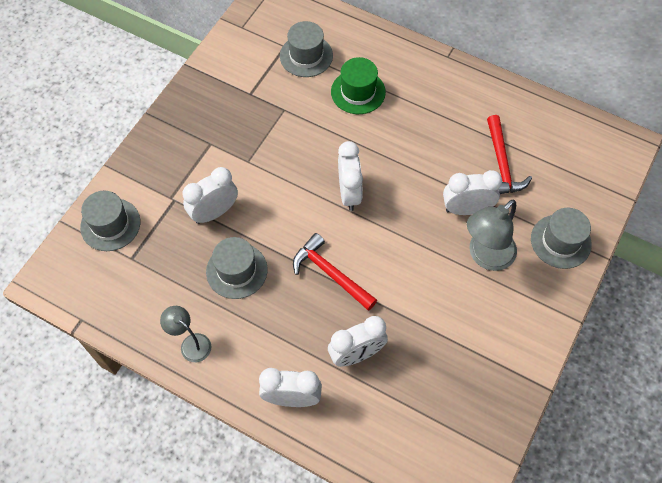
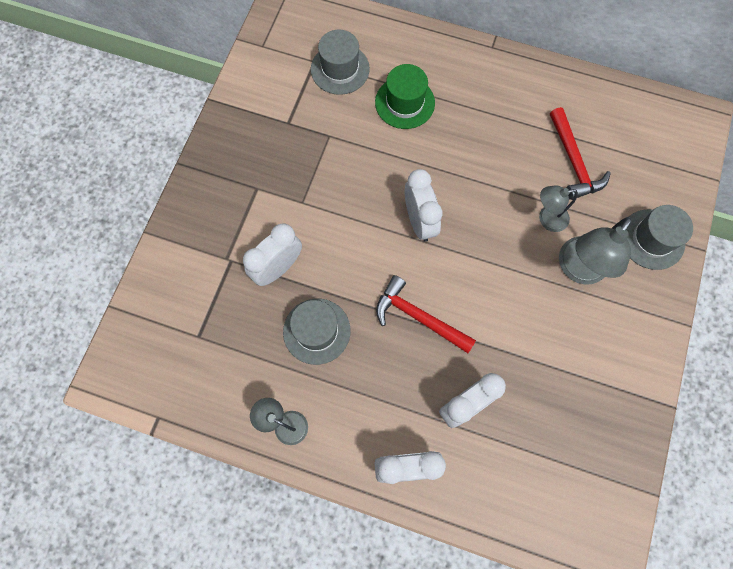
camera: 10 degrees left, 10 degrees up
grey hat [80,191,140,251] -> none
white clock [443,170,502,215] -> grey lamp [539,186,578,232]

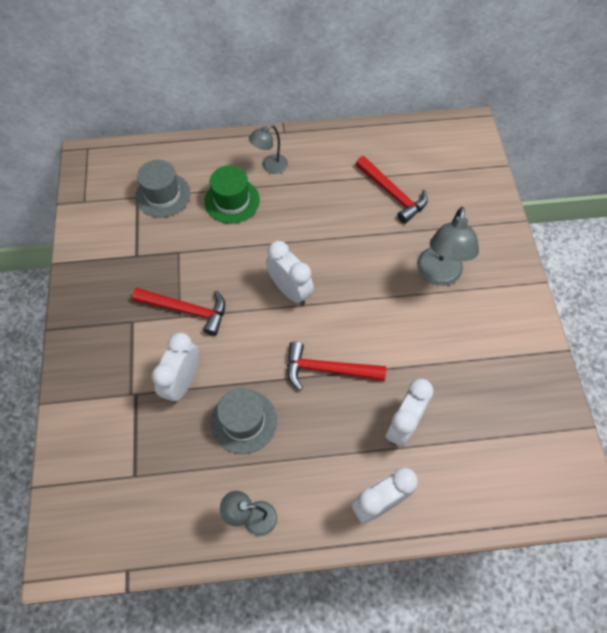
camera: 25 degrees left, 10 degrees down
grey lamp [539,186,578,232] -> grey lamp moved to [249,125,288,174]
grey hat [626,205,693,270] -> none
none -> red hammer [132,288,225,336]

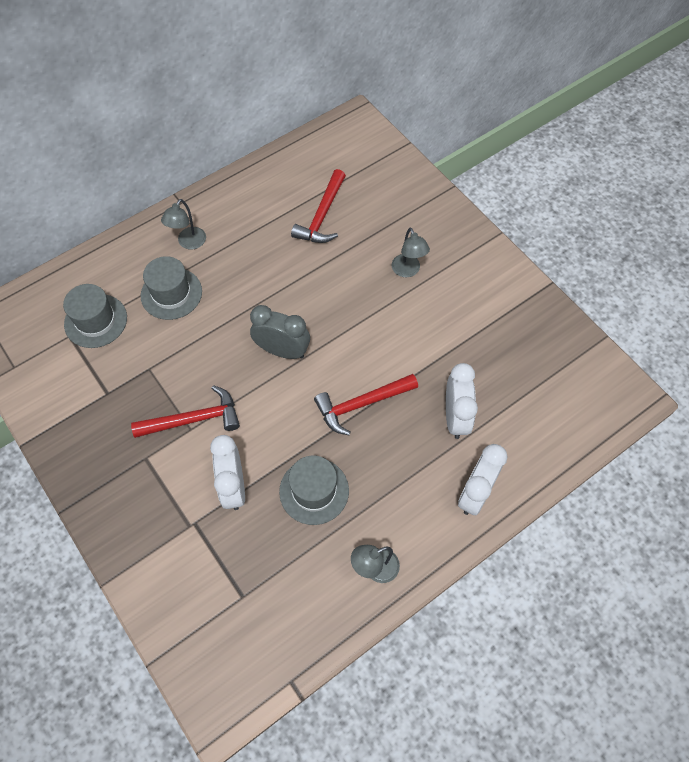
camera: 30 degrees left, 0 degrees up
green hat [204,165,260,224] -> grey hat [141,256,202,320]
white clock [266,241,314,305] -> grey clock [250,305,310,359]
red hammer [356,156,428,224] -> red hammer turned 90 degrees clockwise [291,169,346,243]
grey lamp [417,207,479,286] -> grey lamp [392,228,430,277], size x0.61

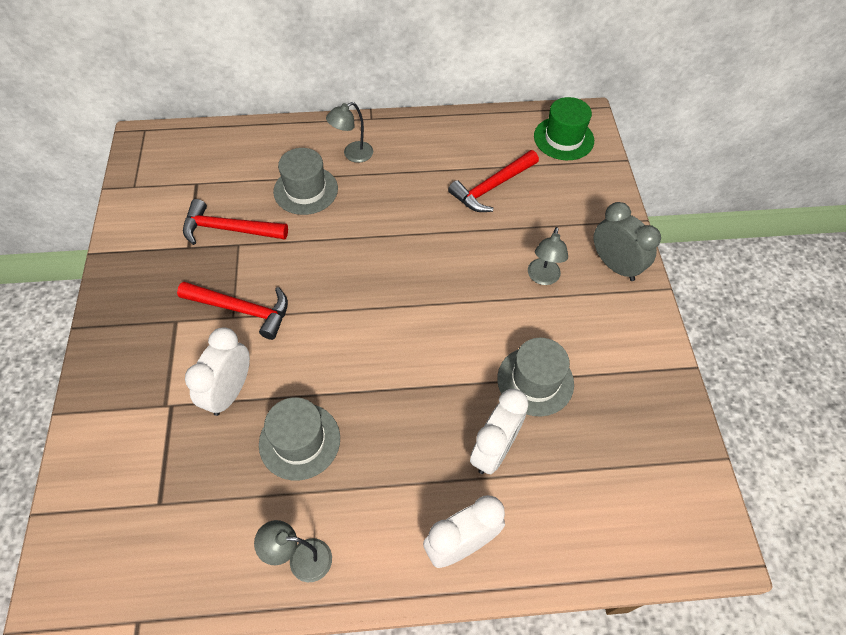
camera: 30 degrees right, 5 degrees down
grey hat [63,284,127,348] -> grey hat moved to [497,338,574,416]
grey clock [250,305,310,359] -> grey clock moved to [594,202,661,281]
red hammer [314,374,418,435] -> red hammer moved to [183,199,288,245]
none -> green hat [534,97,594,160]

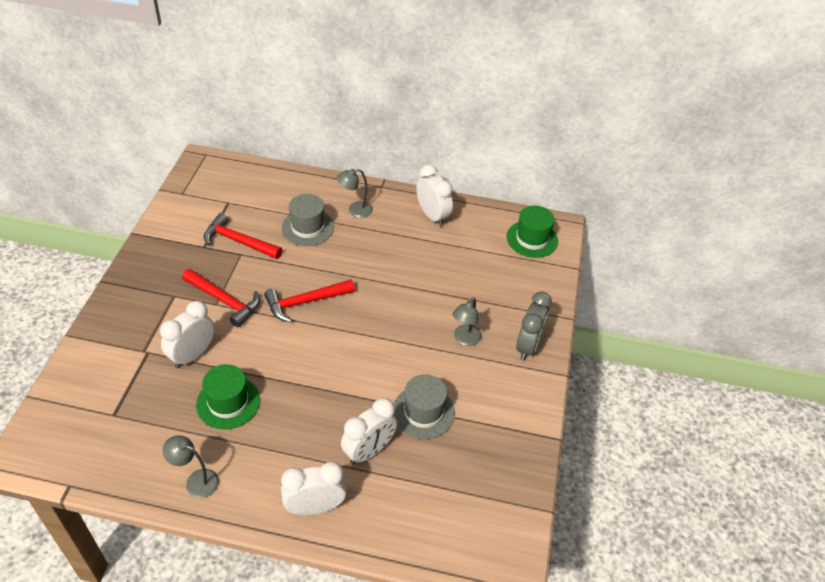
camera: 15 degrees right, 10 degrees down
grey hat [259,397,340,481] -> green hat [196,364,260,430]
red hammer [448,150,539,212] -> red hammer moved to [264,279,355,322]
grey clock [594,202,661,281] -> grey clock turned 45 degrees clockwise [516,291,552,361]
none -> white clock [416,164,453,227]

